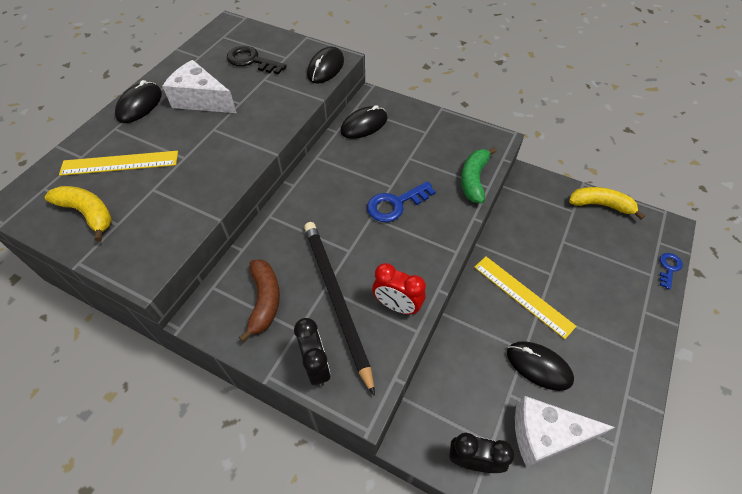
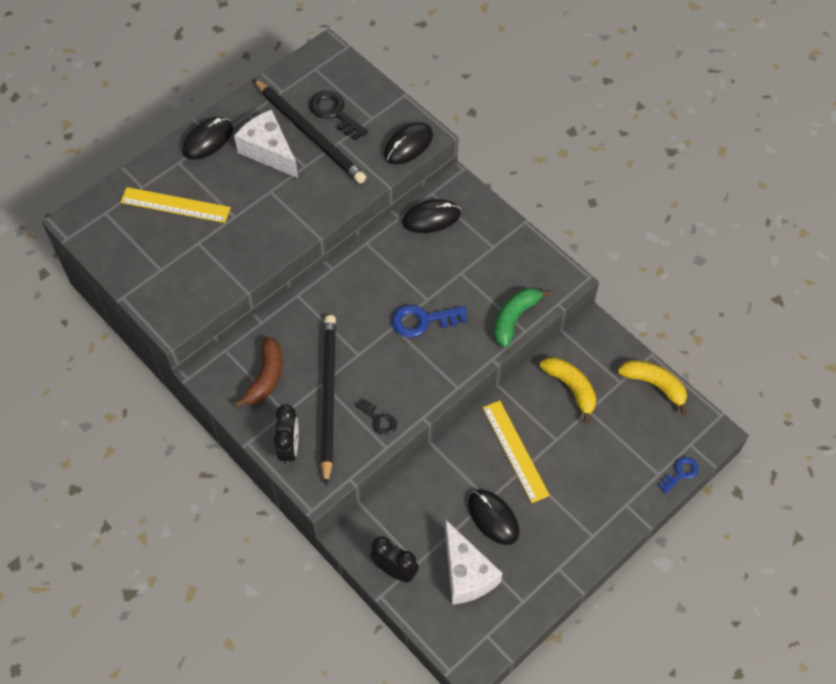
camera: 20 degrees right, 5 degrees up
yellow banana [45,186,112,242] -> yellow banana moved to [540,357,596,423]
red clock [372,263,426,315] -> black key [356,399,397,435]
white cheese [515,396,615,467] -> white cheese turned 135 degrees counterclockwise [445,519,502,605]
none -> black pencil [253,79,366,184]

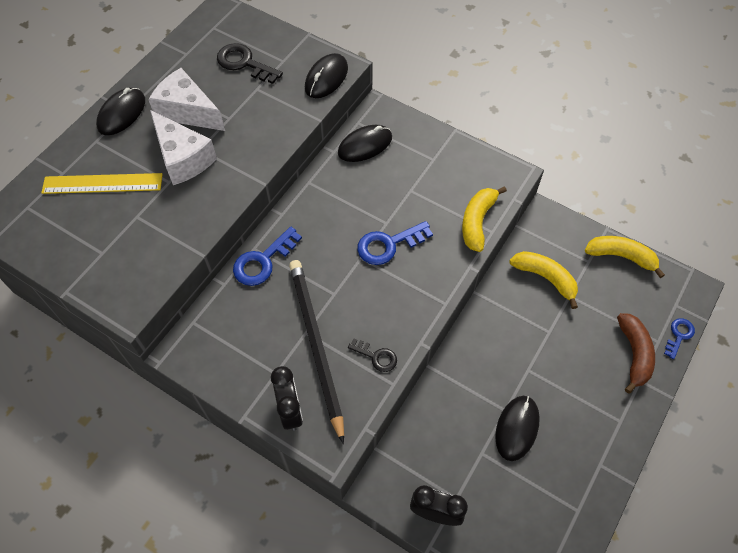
camera: 15 degrees left, 0 degrees up
brown banana [234,337,283,408] -> brown banana moved to [617,313,655,394]
black pencil [253,79,366,184] -> none
white cheese [445,519,502,605] -> white cheese moved to [150,110,217,185]
black mouse [468,490,519,545] -> black mouse turned 75 degrees clockwise [495,396,540,461]
yellow ruler [482,400,550,503] -> none
green banana [494,288,551,347] -> yellow banana [462,186,507,252]
none -> blue key [233,227,302,286]

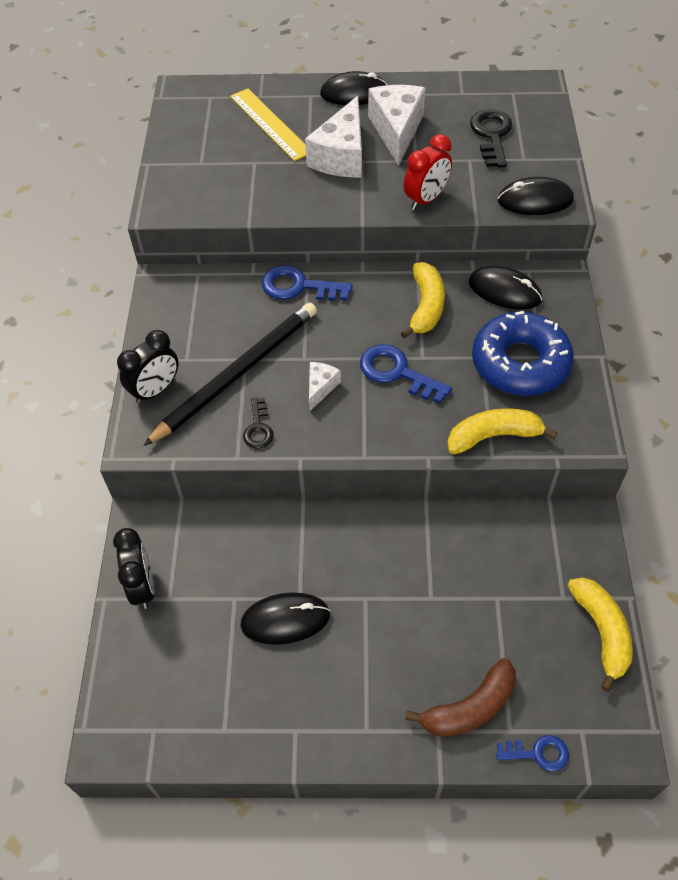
camera: 60 degrees right, 5 degrees down
yellow banana [509,251,578,309] -> yellow banana moved to [401,262,445,339]
none -> white cheese [309,362,341,411]
none -> red clock [404,134,452,210]
none -> blue donut [472,311,574,396]

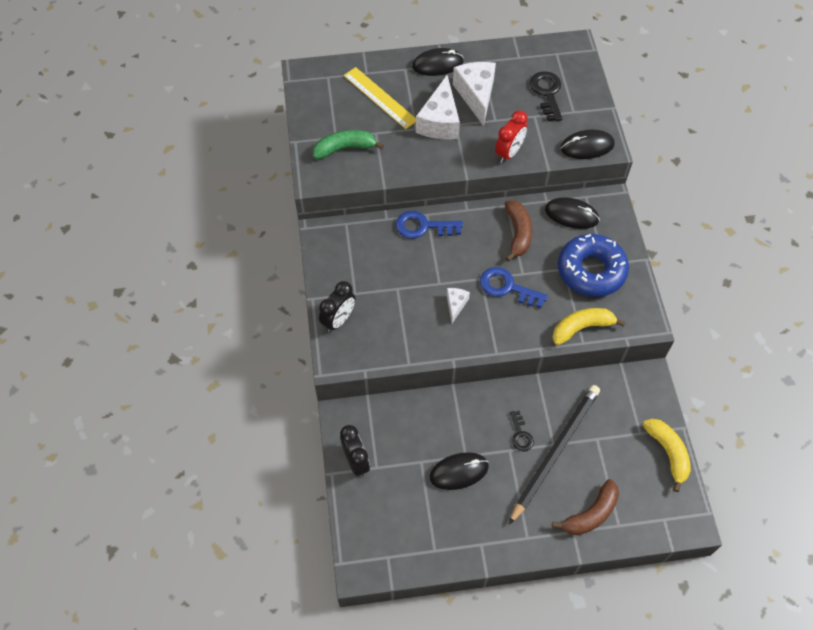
camera: 10 degrees left, 5 degrees up
black pencil [143,303,317,446] -> black pencil moved to [509,385,600,525]
black key [243,398,274,449] -> black key moved to [510,411,534,452]
yellow banana [401,262,445,339] -> brown banana [504,200,532,262]
blue key [496,735,569,771] -> none
none -> green banana [313,130,384,159]

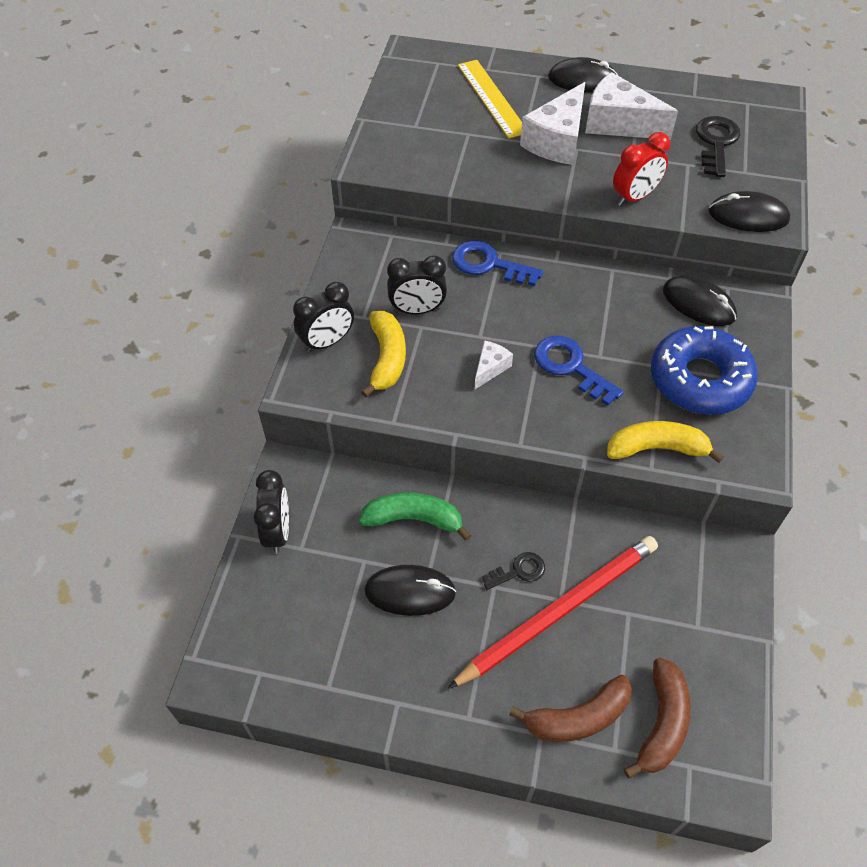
camera: 20 degrees right, 5 degrees down
green banana [313,130,384,159] -> green banana moved to [359,492,471,541]
white cheese [453,62,496,126] -> white cheese turned 75 degrees counterclockwise [585,72,678,140]
brown banana [504,200,532,262] -> brown banana moved to [624,657,691,779]
black pencil [509,385,600,525] -> red pencil [448,536,658,689]
black key [510,411,534,452] -> black key turned 120 degrees counterclockwise [482,552,545,590]
yellow banana [643,419,691,492] -> yellow banana moved to [361,311,406,397]
none -> black clock [387,255,447,314]

